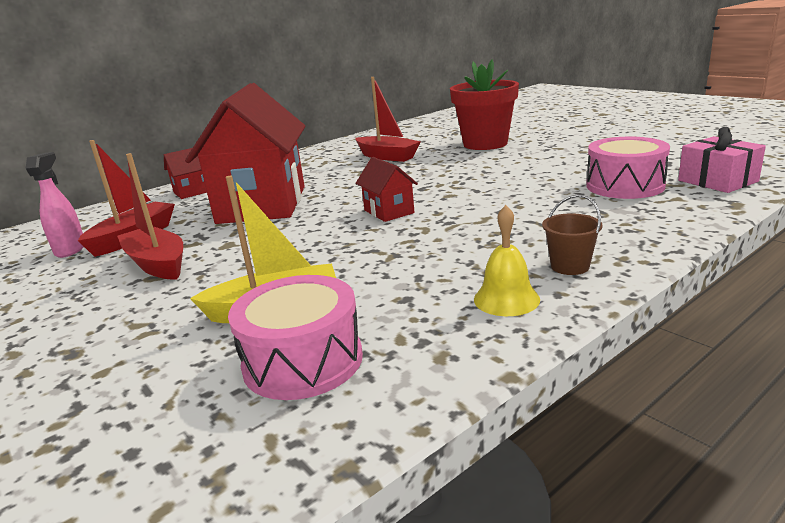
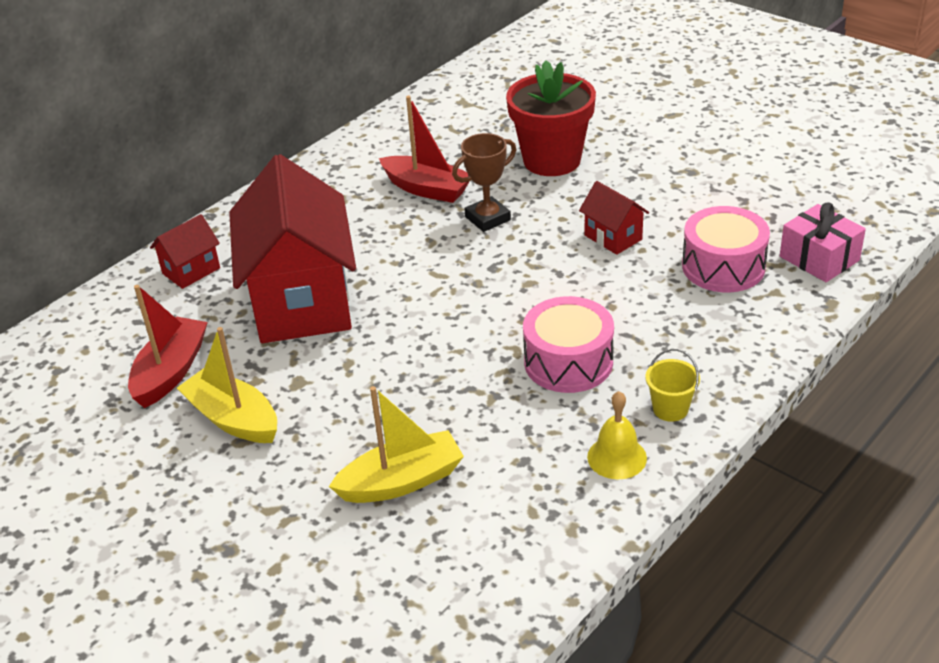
camera: 10 degrees left, 15 degrees up
pink spray bottle [25,152,84,258] -> none
red boat [117,153,183,280] -> yellow boat [177,327,277,443]
pink drum [228,275,363,400] -> pink drum moved to [523,296,614,393]
red house [356,157,418,222] -> red house moved to [579,181,649,255]
brown bucket [542,195,603,275] -> yellow bucket [645,349,700,422]
none -> brown trophy [452,133,516,232]

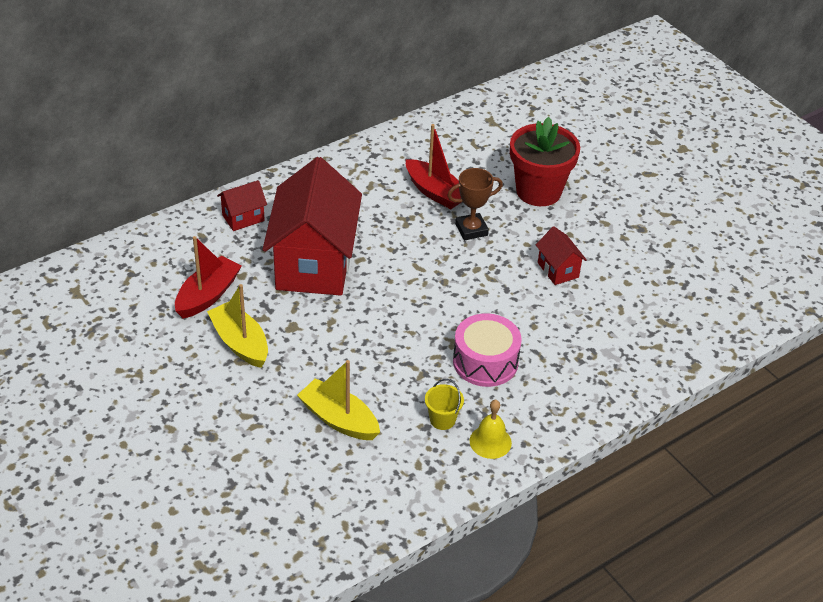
camera: 10 degrees right, 5 degrees up
yellow boat [329,386,464,503] -> yellow boat turned 135 degrees counterclockwise [297,360,380,440]
yellow bucket [645,349,700,422] -> yellow bucket moved to [425,379,464,430]
pink drum [682,206,770,292] -> none
pink gift [780,202,866,282] -> none

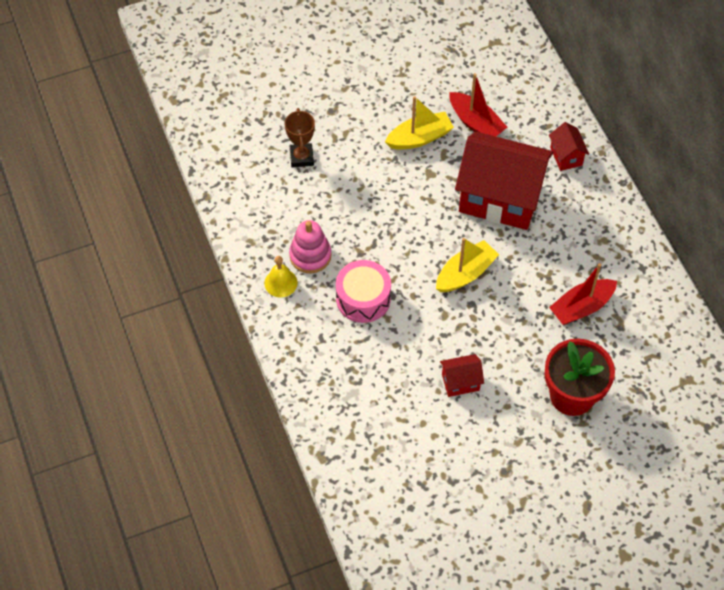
camera: 105 degrees right, 15 degrees up
yellow boat [297,360,380,440] -> yellow boat moved to [436,238,499,292]
yellow bucket [425,379,464,430] -> pink stacking toy [289,220,332,273]
brown trophy [447,168,503,241] -> brown trophy moved to [285,108,315,167]

